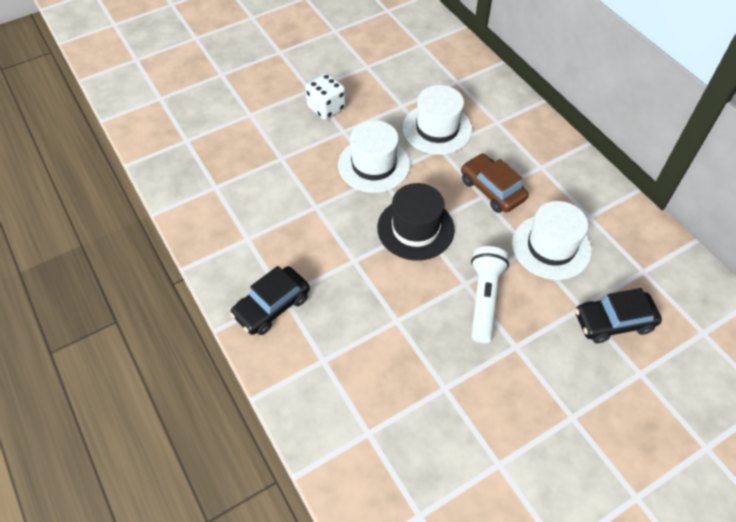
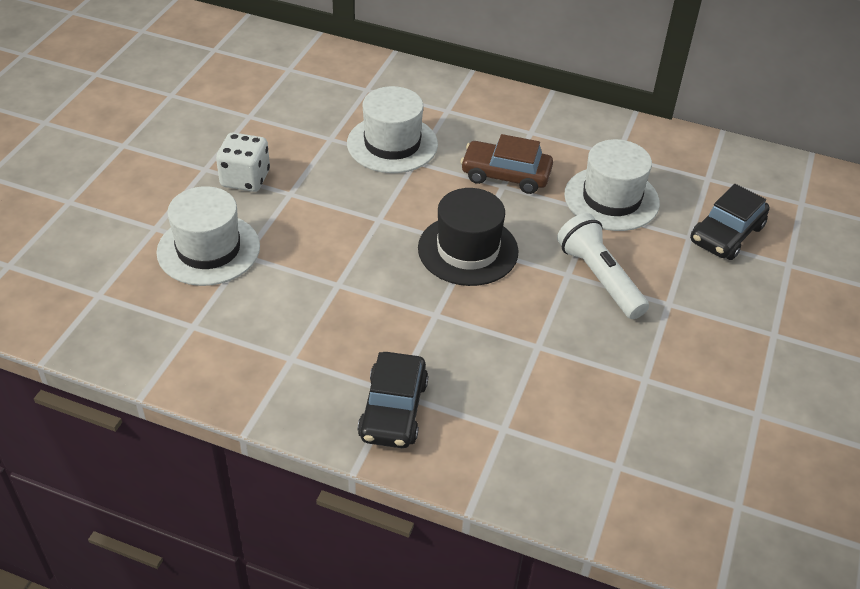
camera: 40 degrees left, 10 degrees down
white hat [338,120,410,193] -> white hat moved to [156,186,260,286]

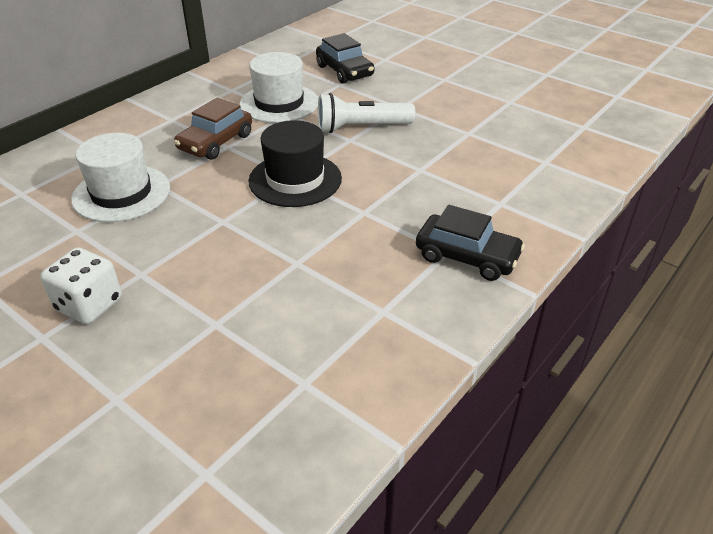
camera: 70 degrees left, 5 degrees down
white hat [156,186,260,286] -> none

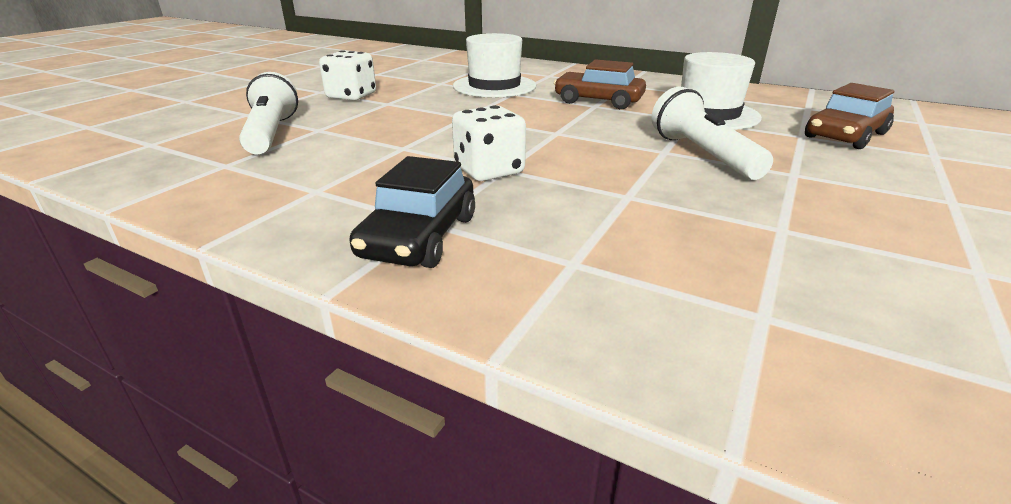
camera: 80 degrees right, 10 degrees down
black hat [248,120,342,207] -> none
black car [316,33,374,84] -> brown car [805,83,895,149]
none -> white flashlight [239,72,298,154]
none -> white dice [452,105,526,181]

